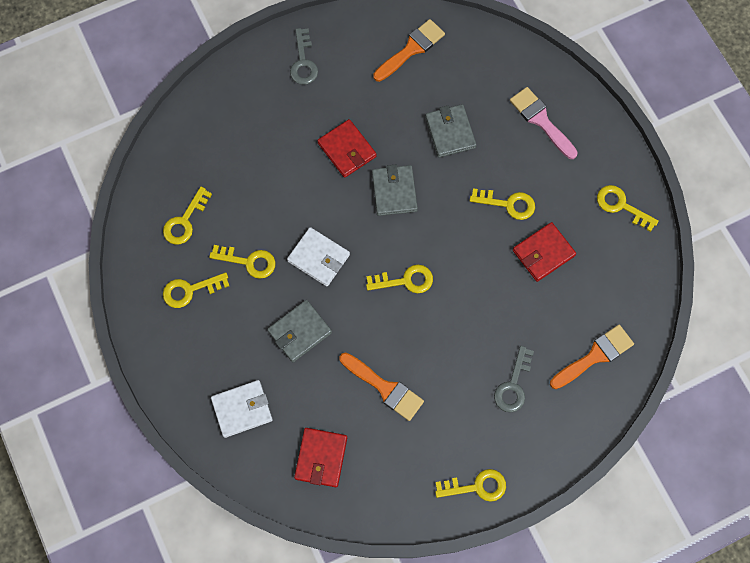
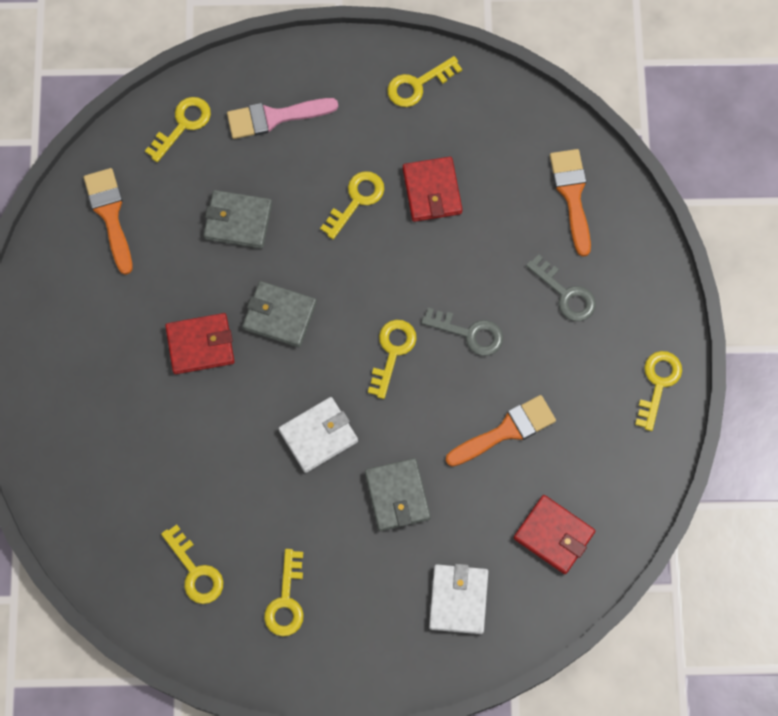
camera: 65 degrees left, 0 degrees up
yellow key [209,245,275,279] -> yellow key moved to [145,97,211,162]
grey key [290,28,318,85] -> grey key moved to [421,307,503,356]

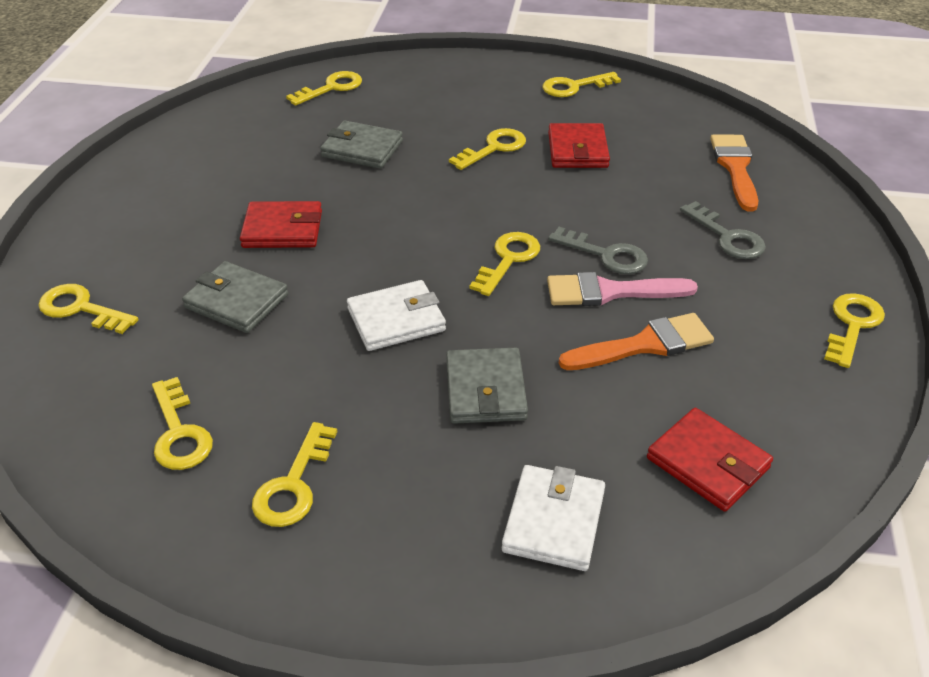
camera: 10 degrees right, 30 degrees down
orange brush [84,168,132,275] -> none
pink brush [227,98,338,139] -> pink brush moved to [547,272,698,306]
grey wallet [242,281,317,347] -> grey wallet moved to [182,261,288,333]
none -> yellow key [38,284,139,334]

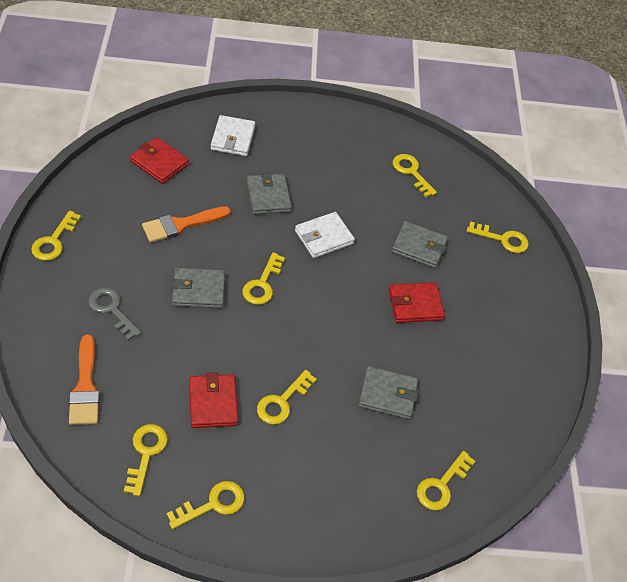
camera: 165 degrees right, 10 degrees up
yellow key [252,422,337,527] -> yellow key moved to [124,424,168,496]
pink brush [547,272,698,306] -> none
grey key [548,227,648,274] -> grey wallet [171,268,225,308]

